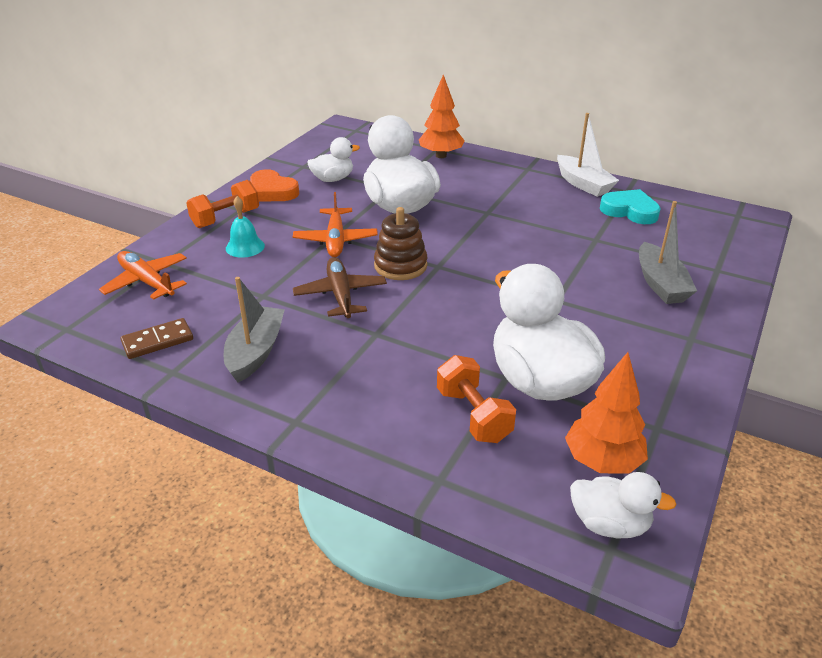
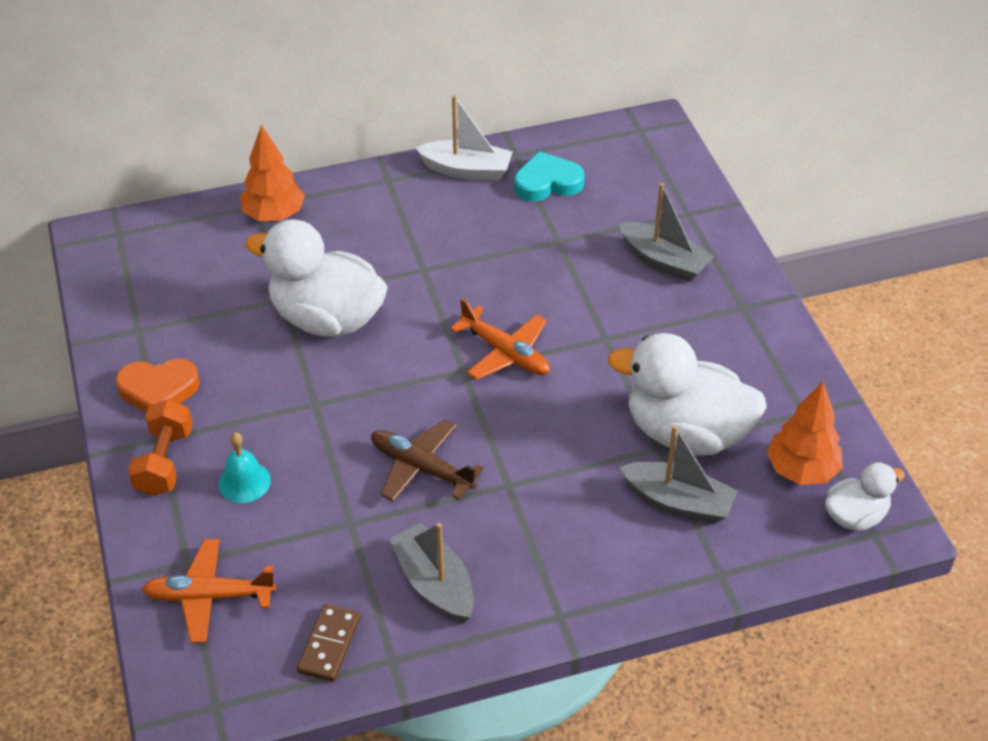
camera: 45 degrees left, 10 degrees up
orange plane [293,192,378,257] -> orange plane moved to [450,299,550,380]
white duck [307,137,360,182] -> none
brown stacking toy [374,207,427,280] -> none
orange dumbbell [437,355,516,443] -> grey boat [620,425,738,523]

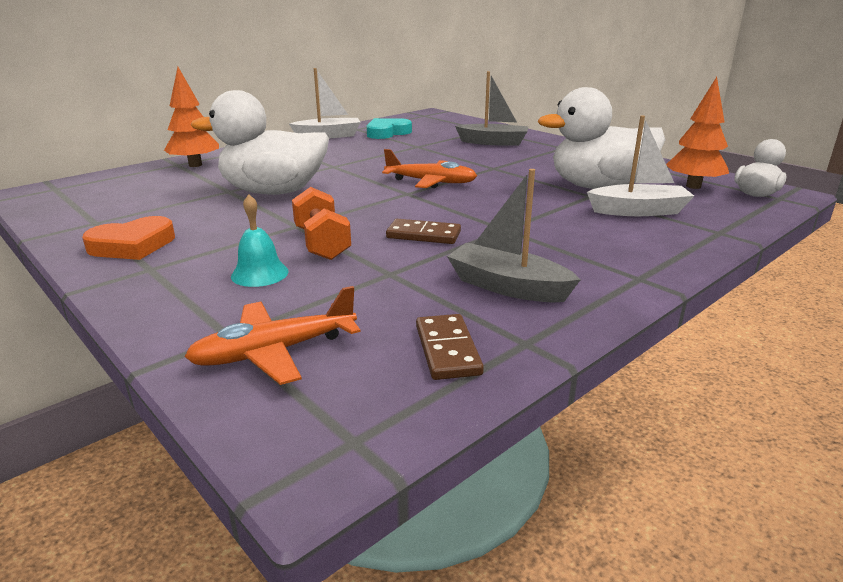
camera: 25 degrees left, 20 degrees down
orange dumbbell [128,399,193,496] -> orange dumbbell moved to [292,187,351,260]
brown plane [371,420,484,502] -> brown domino [386,219,461,244]
grey boat [620,425,738,523] -> white boat [587,115,694,216]

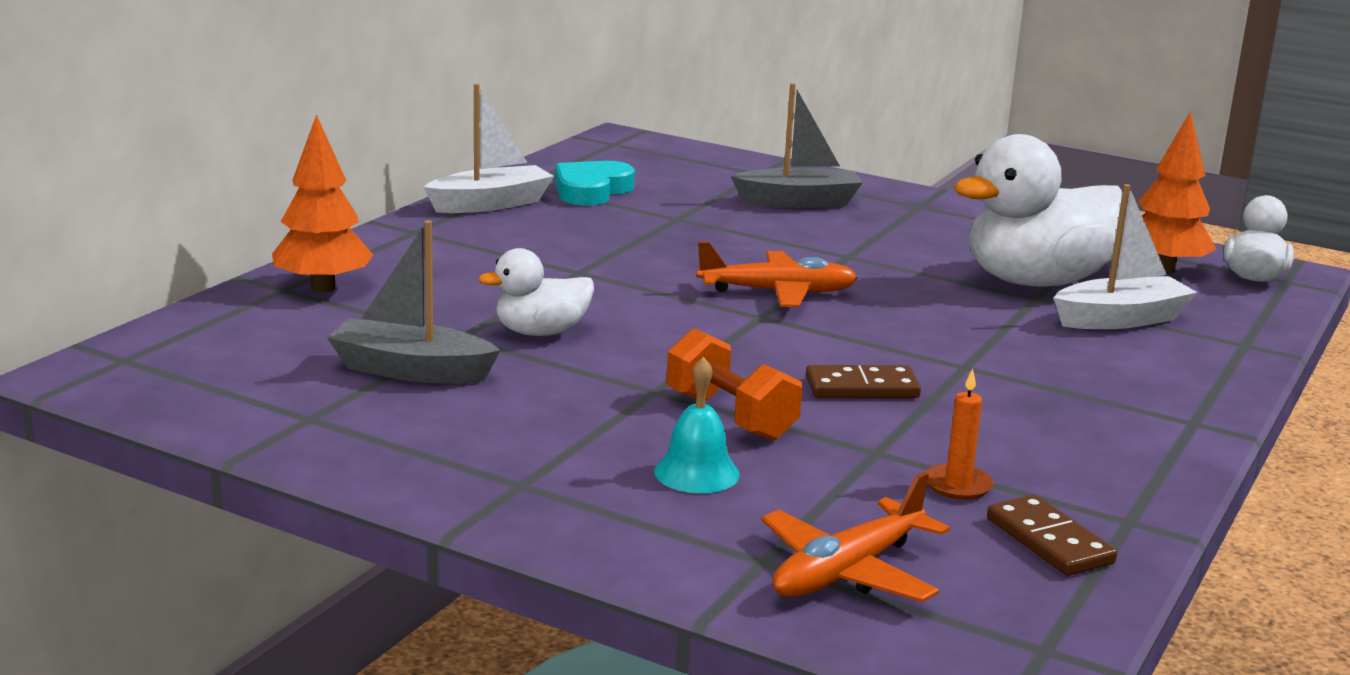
camera: 20 degrees left, 5 degrees down
orange heart [82,216,175,260] -> none
white duck [191,90,329,195] -> white duck [478,248,594,336], size x0.52
grey boat [447,169,581,302] -> grey boat moved to [327,220,501,383]
none -> orange candle [926,368,994,500]

